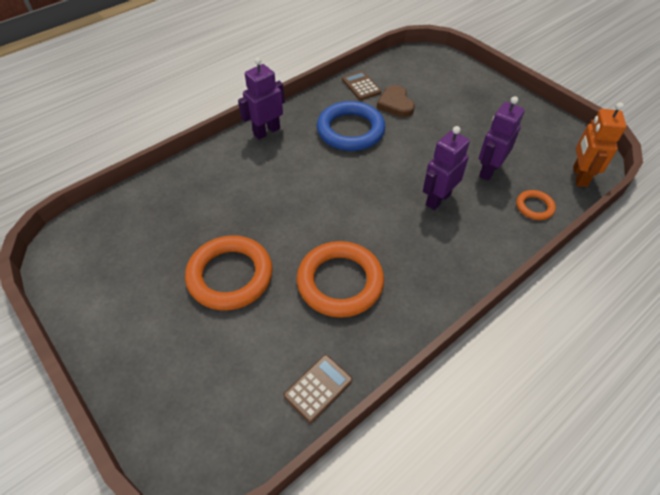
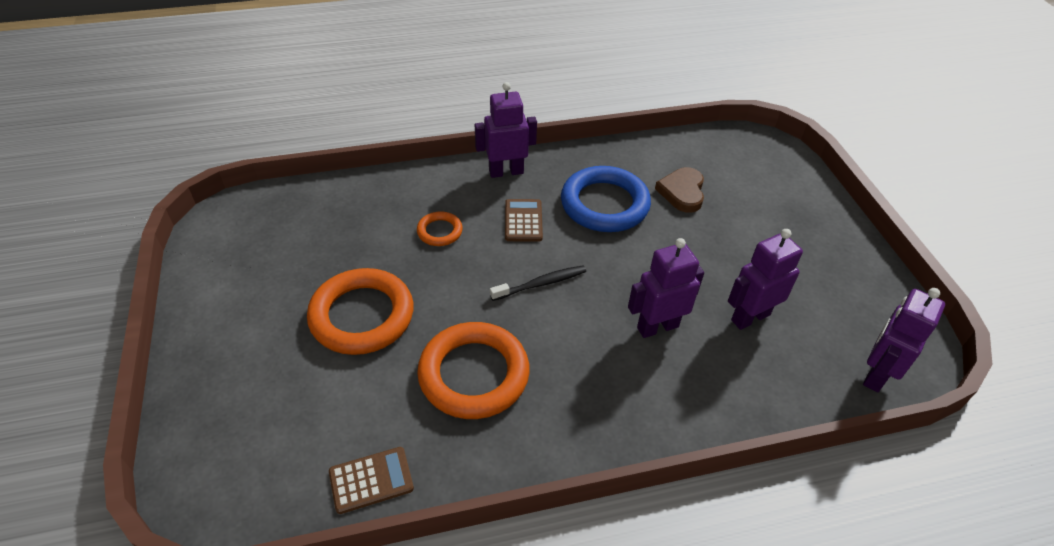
camera: 25 degrees right, 5 degrees down
brown calculator [342,71,381,100] -> brown calculator moved to [505,199,543,242]
orange ring [516,190,556,220] -> orange ring moved to [417,211,463,246]
orange robot [573,102,626,187] -> purple robot [863,288,945,392]
none -> black toothbrush [490,265,586,301]

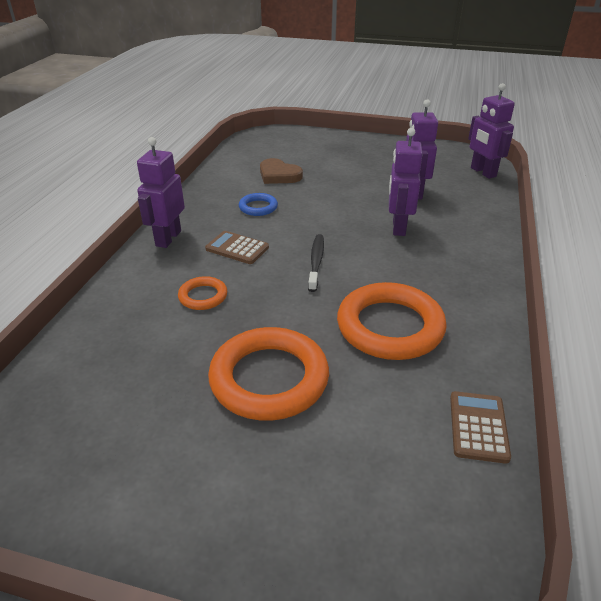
camera: 60 degrees left, 10 degrees down
blue ring [561,166,651,232] -> blue ring [239,193,278,216], size x0.49

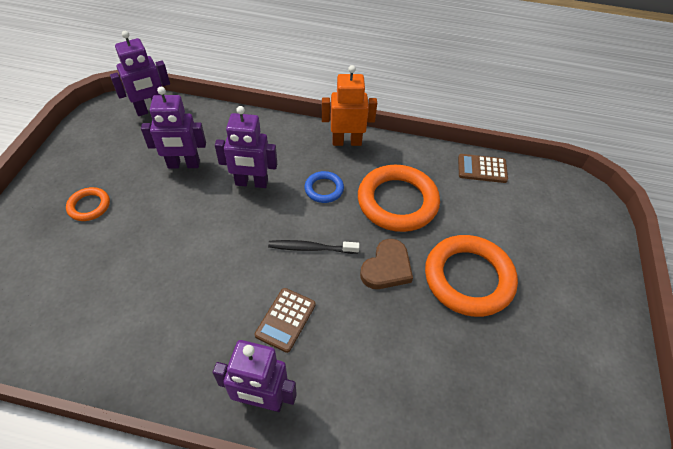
camera: 95 degrees left, 15 degrees up
orange ring [178,276,227,310] -> orange ring moved to [66,187,110,221]
blue ring [239,193,278,216] -> blue ring moved to [305,171,344,203]
brown heart [260,158,303,184] -> brown heart moved to [360,239,413,289]
none -> orange robot [322,65,377,146]

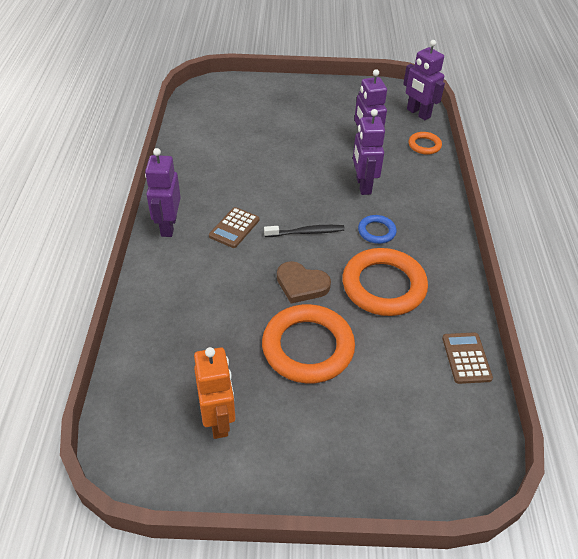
camera: 80 degrees right, 5 degrees down
orange ring [66,187,110,221] -> orange ring moved to [409,132,442,155]
brown calculator [255,288,316,353] -> brown calculator turned 75 degrees counterclockwise [209,207,259,248]
black toothbrush [268,240,360,254] -> black toothbrush turned 90 degrees clockwise [264,225,345,237]
orange robot [322,65,377,146] -> orange robot moved to [194,347,235,439]

